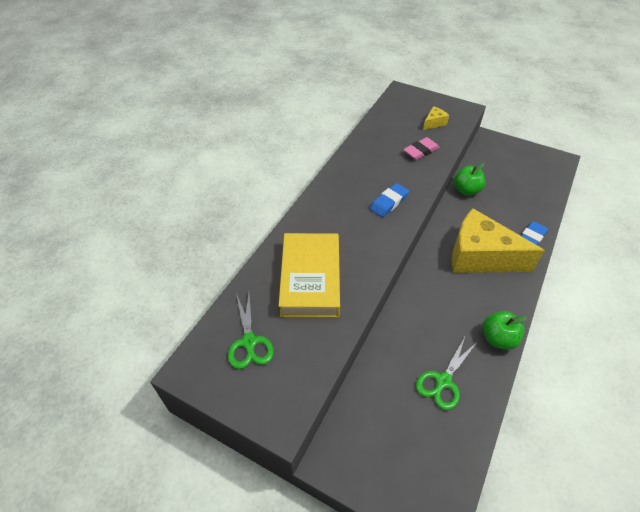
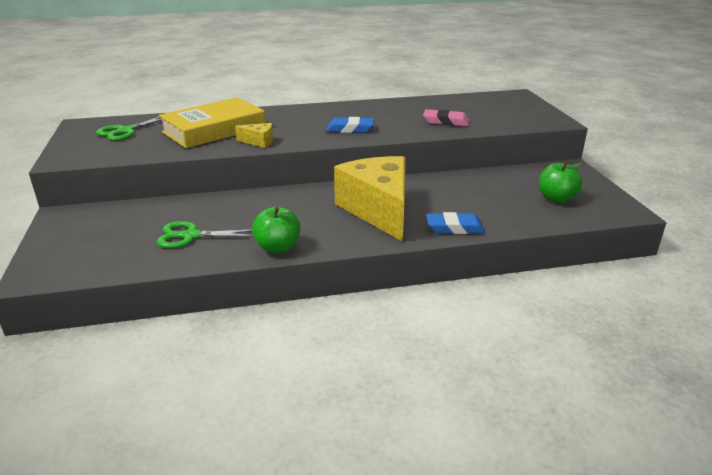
camera: 50 degrees right, 20 degrees down
yellow cheese [423,106,449,130] -> yellow cheese moved to [235,123,273,148]
green apple [454,163,485,196] -> green apple moved to [539,161,583,203]

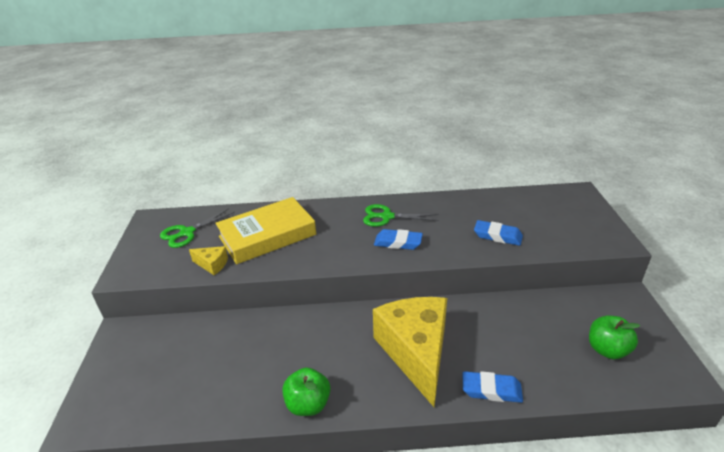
camera: 10 degrees right, 5 degrees up
green scissors [157,221,254,248] -> green scissors moved to [363,204,439,227]
yellow cheese [235,123,273,148] -> yellow cheese moved to [189,246,228,275]
pink eraser [423,109,470,127] -> blue eraser [474,220,523,246]

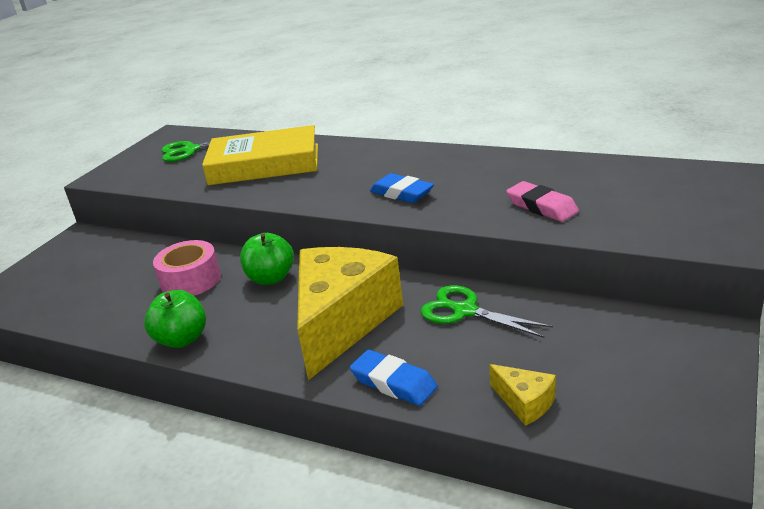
camera: 30 degrees right, 5 degrees down
yellow cheese [189,246,228,275] -> yellow cheese moved to [489,364,556,426]
green scissors [363,204,439,227] -> green scissors moved to [421,285,553,338]
blue eraser [474,220,523,246] -> pink eraser [506,181,579,222]
green apple [589,316,640,359] -> green apple moved to [240,233,294,285]
none -> pink tape [153,240,221,296]

